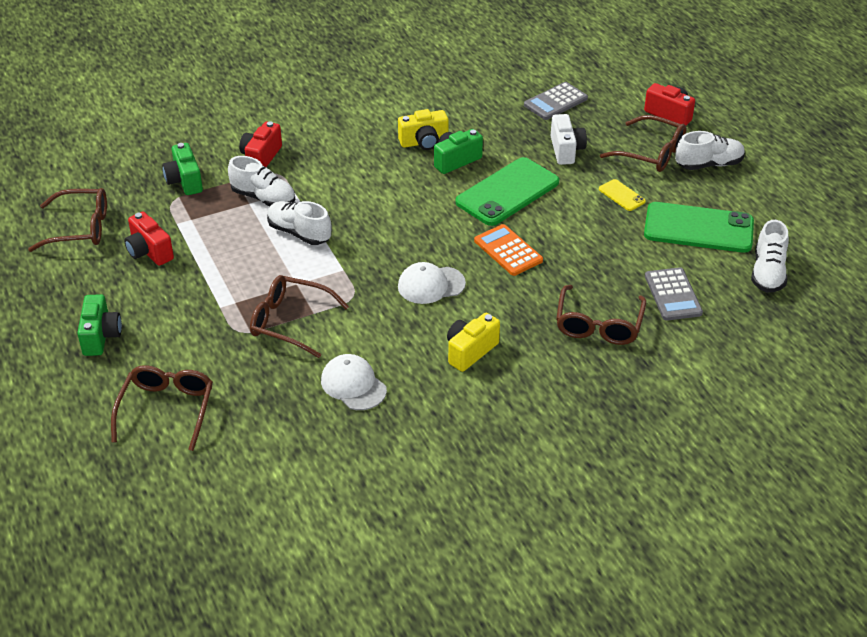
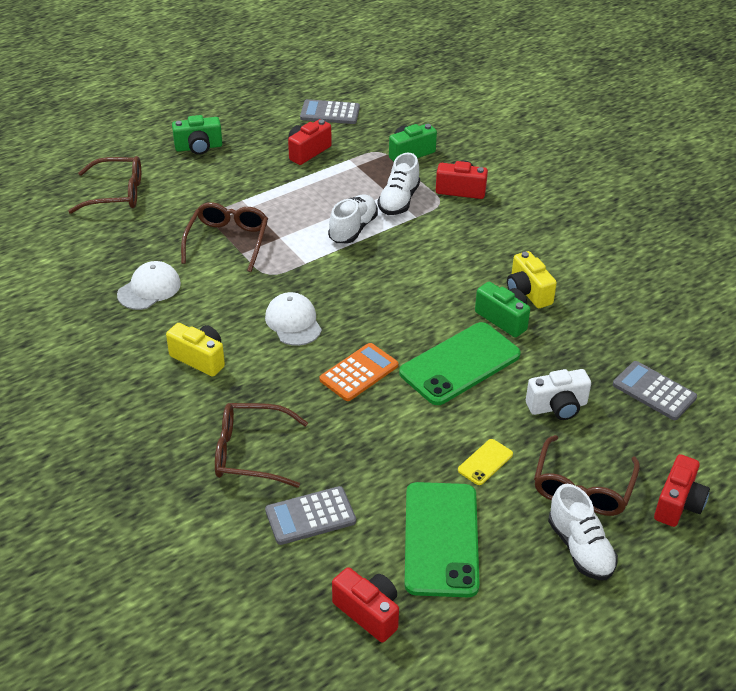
camera: 80 degrees right, 0 degrees up
brown glasses [28,188,107,252] -> grey calculator [300,99,360,124]
green phone [455,157,559,226] -> green phone turned 75 degrees counterclockwise [399,322,521,405]
white shoe [751,220,789,293] -> red camera [332,567,399,642]

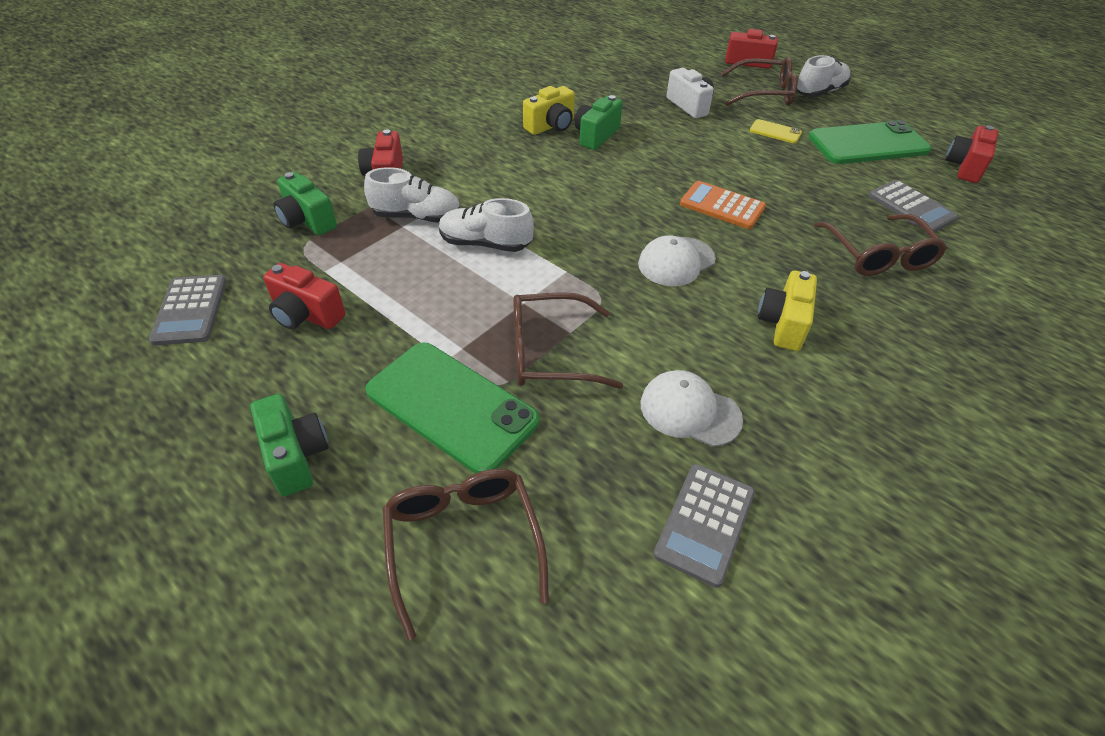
camera: 105 degrees left, 5 degrees up
green phone [399,322,521,405] -> green phone moved to [366,343,539,474]
grey calculator [613,361,697,420] -> grey calculator moved to [653,464,755,588]

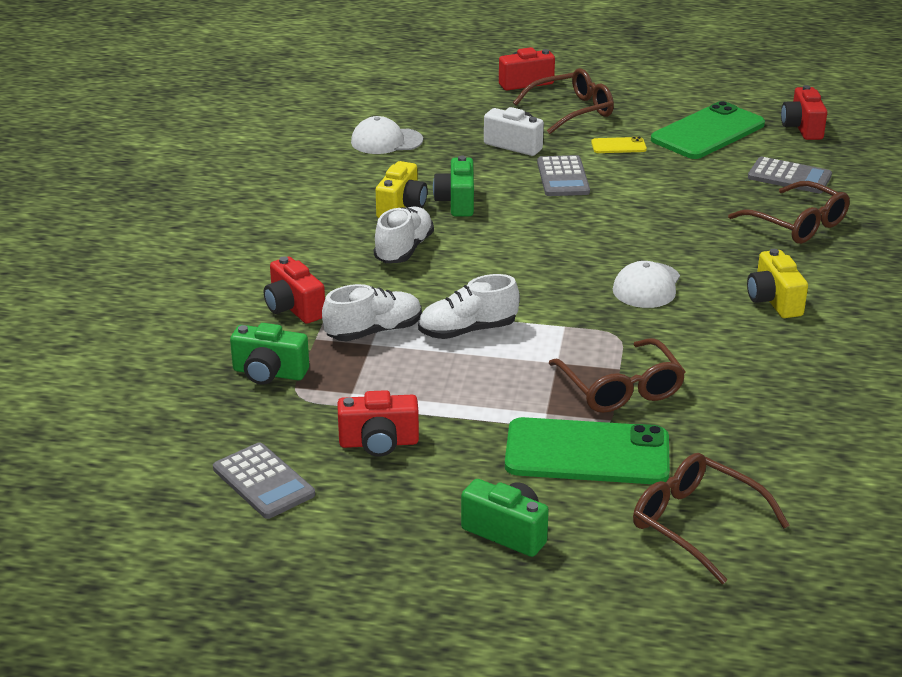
camera: 30 degrees left, 15 degrees down
brown glasses [513,292,623,389] -> brown glasses turned 75 degrees counterclockwise [549,338,685,413]
white cap [641,370,743,447] -> white cap moved to [351,116,423,154]
grey calculator [653,464,755,588] -> grey calculator moved to [537,155,590,196]
orange calculator [680,181,766,229] -> none
white shoe [796,55,851,97] -> white shoe moved to [374,207,434,263]

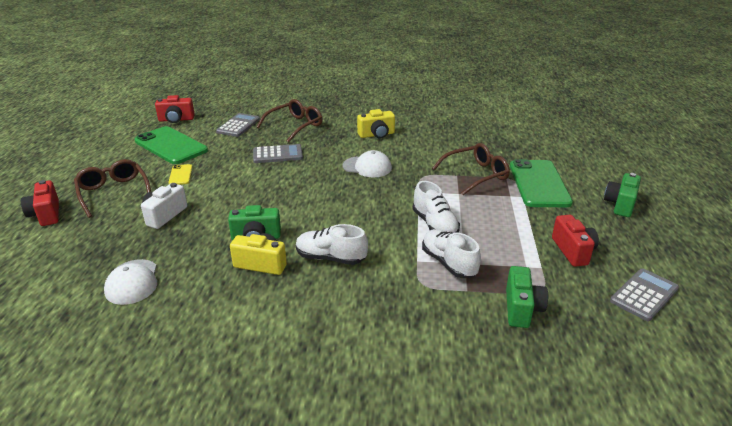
camera: 95 degrees left, 0 degrees up
red camera [264,256,325,324] -> none
grey calculator [537,155,590,196] -> grey calculator moved to [253,144,303,163]
brown glasses [633,453,790,584] -> none

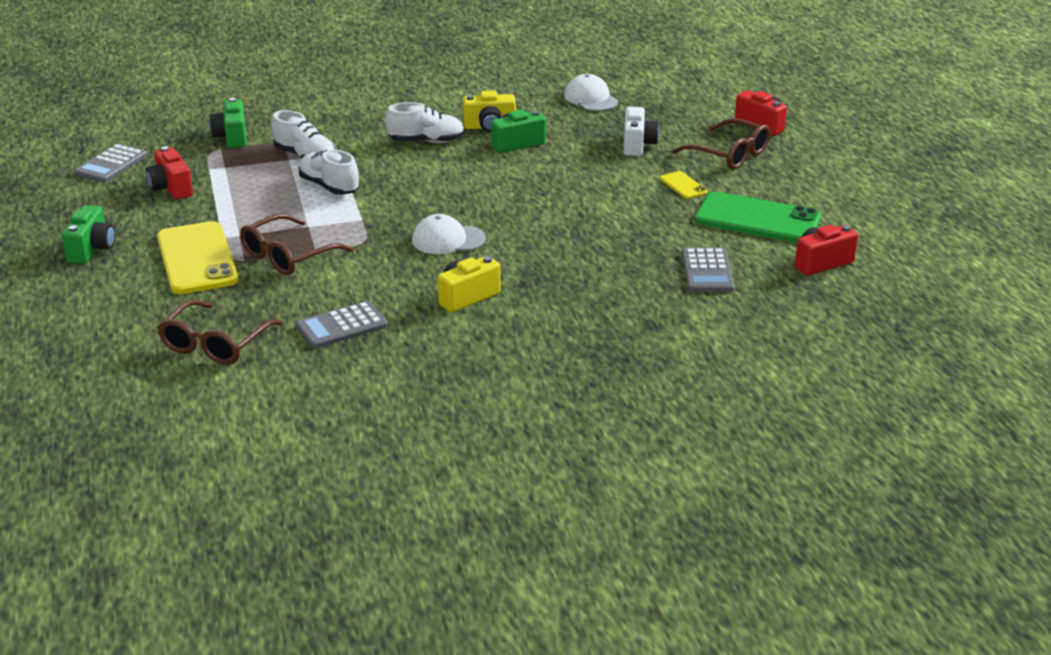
camera: 160 degrees right, 0 degrees up
grey calculator [253,144,303,163] -> grey calculator moved to [296,301,388,349]
brown glasses [257,99,323,143] -> brown glasses moved to [157,299,284,365]
green phone [510,159,573,207] -> yellow phone [157,221,239,294]

